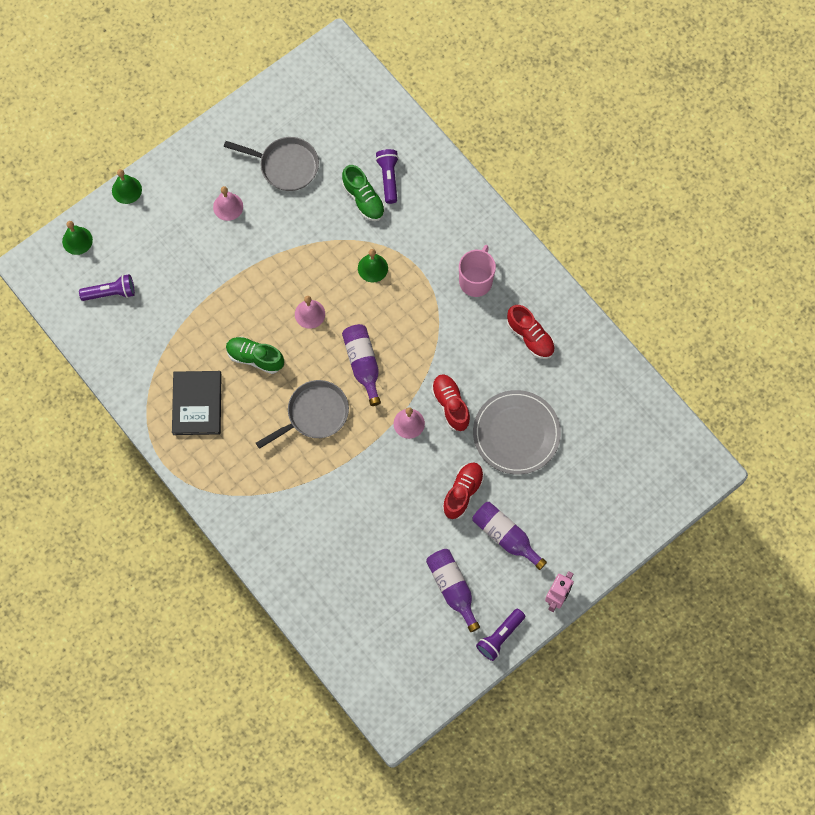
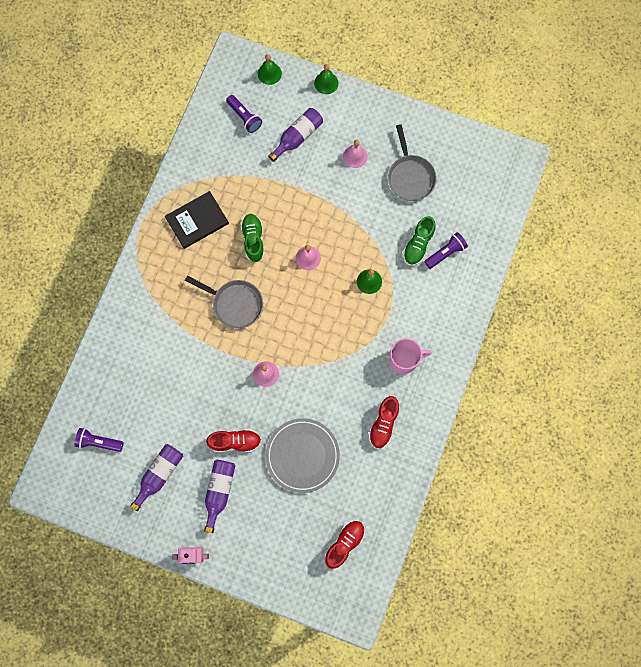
camera: 60 degrees right, 5 degrees up
purple bottle [342,324,381,406] -> purple bottle moved to [268,108,323,162]
red shoe [431,374,471,431] -> red shoe moved to [325,521,365,569]
purple flashlight [476,609,525,661] -> purple flashlight moved to [75,428,124,452]

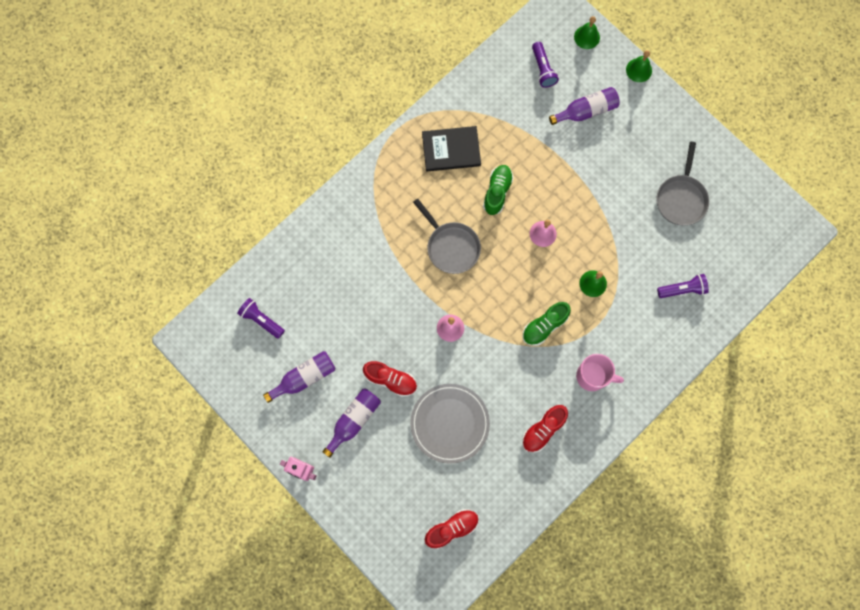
camera: 25 degrees right, 0 degrees up
pink bell [343,140,368,168] -> none
green shoe [403,216,436,266] -> green shoe moved to [522,302,571,346]

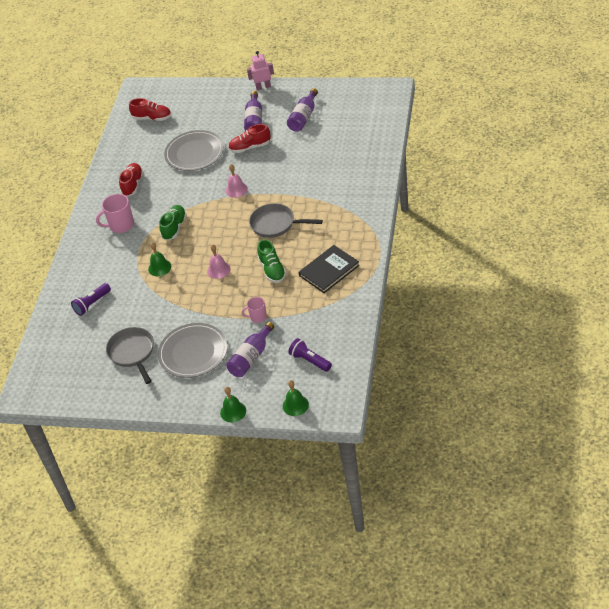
camera: 150 degrees right, 30 degrees down
purple flashlight [237,298,285,339] -> none
red shoe [425,509,479,549] -> red shoe turned 105 degrees counterclockwise [129,98,171,121]
none -> grey plate [158,323,227,378]
none -> pink mug [242,297,267,323]

